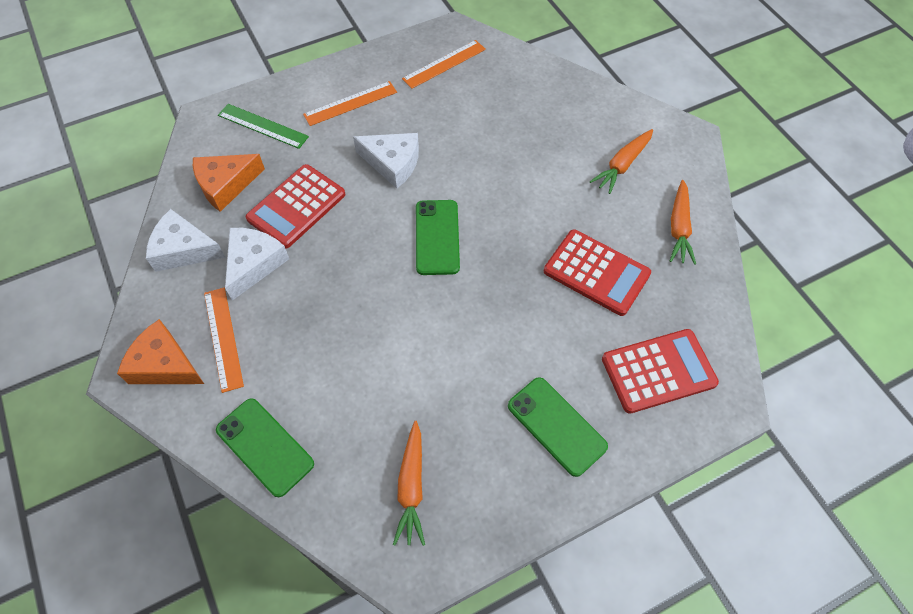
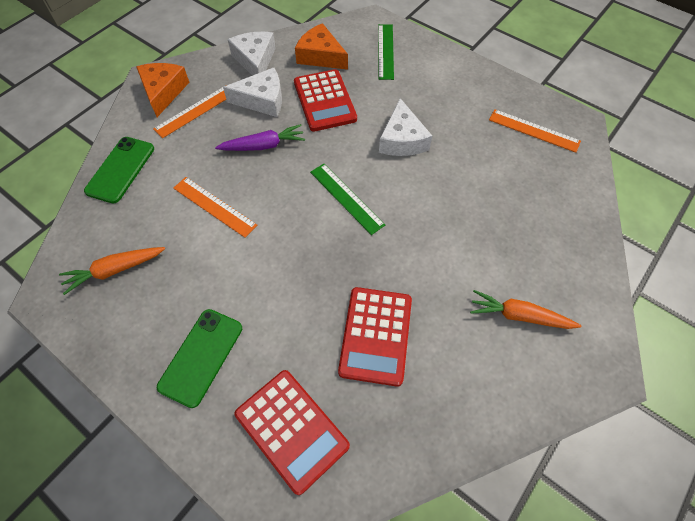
camera: 65 degrees right, 0 degrees up
red calculator [245,164,345,249] -> red calculator turned 120 degrees counterclockwise [294,69,357,132]
orange ruler [303,81,397,126] -> orange ruler moved to [173,177,257,238]
green phone [416,200,460,275] -> green ruler [310,164,385,235]
orange carrot [670,180,696,265] -> none
none -> purple carrot [215,124,305,151]

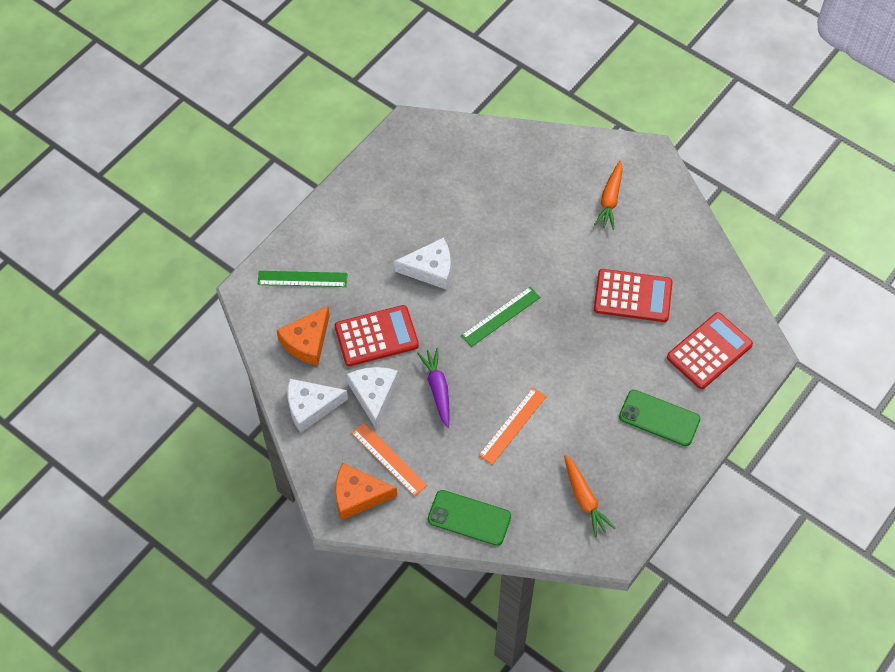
camera: 90 degrees left, 0 degrees up
orange ruler [489,109,581,153] -> none

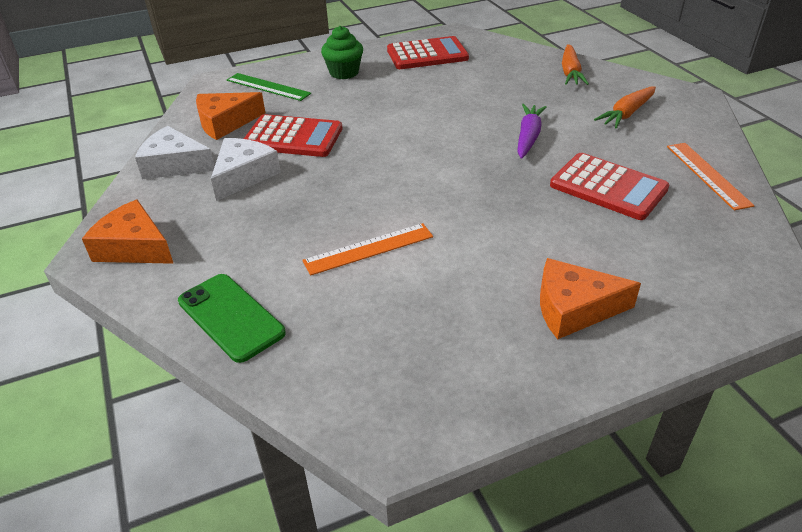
camera: 30 degrees right, 20 degrees down
orange ruler [351,422,427,497] -> orange ruler moved to [667,143,755,210]
white cheese [394,238,451,290] -> none
purple carrot [417,348,450,428] -> purple carrot moved to [517,104,547,159]
green ruler [461,287,540,347] -> none
orange carrot [564,455,616,537] -> orange carrot moved to [562,44,589,85]
green phone [619,390,700,446] -> orange cheese [540,258,641,339]
red calculator [667,312,753,389] -> red calculator moved to [387,36,469,69]
none -> green cupcake [321,26,363,79]

